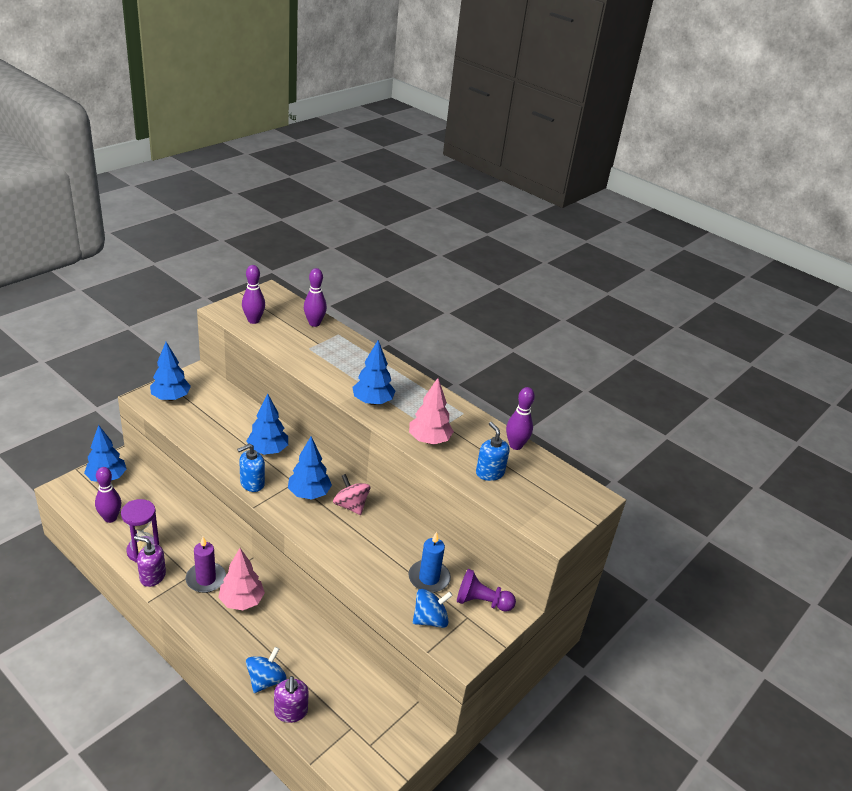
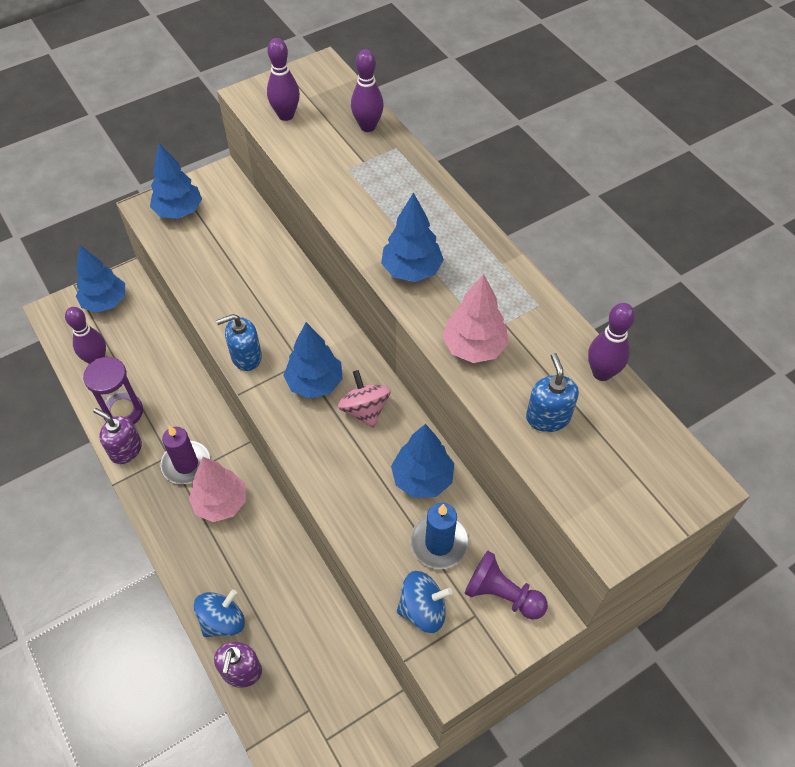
camera: 20 degrees right, 20 degrees up
blue tree [247,393,288,455] -> blue tree moved to [391,424,454,498]

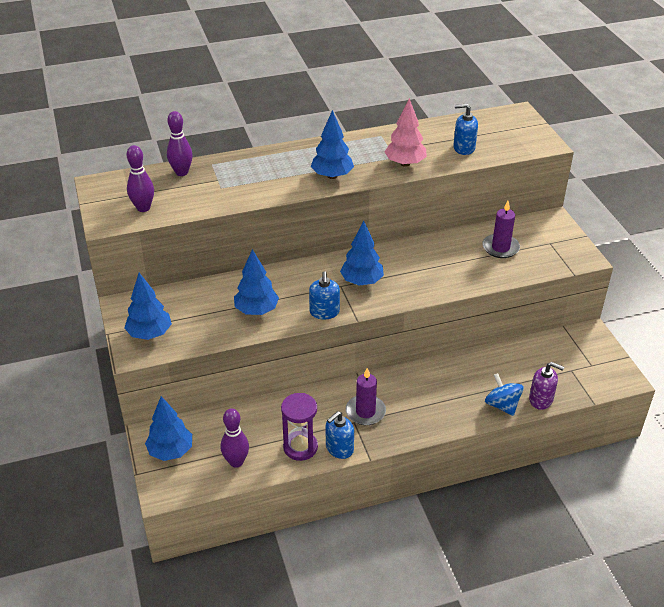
camera: 75 degrees left, 15 degrees down
purple soap dispenser [93,408,142,464] -> blue soap dispenser [326,411,354,459]
pink tree [189,457,246,522] -> none
pink spinning top [338,370,391,428] -> none
blue tree [391,424,454,498] -> blue tree moved to [234,249,279,315]
blue spinning top [397,571,453,633] -> none
blue candle [410,503,469,569] -> purple candle [482,201,520,258]
purple pawn [465,551,548,620] -> none
purple bowling pin [588,303,635,381] -> none

